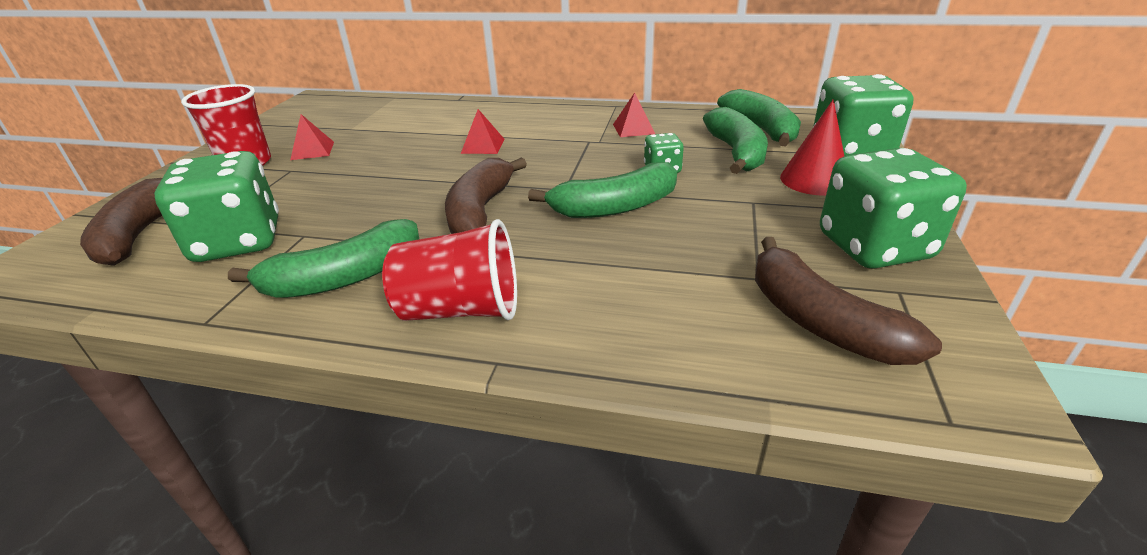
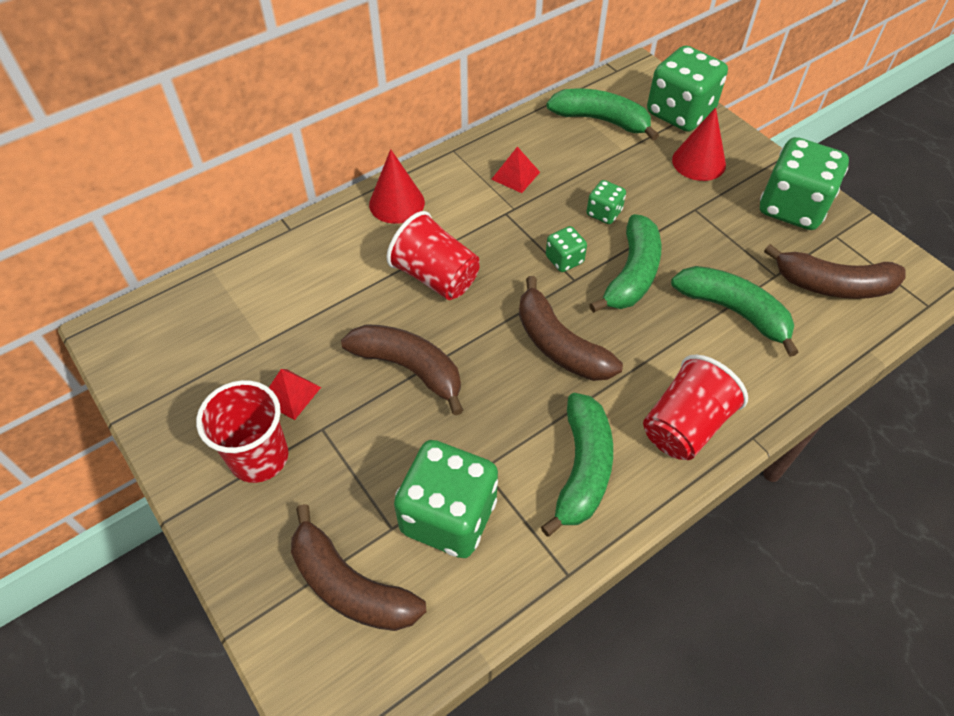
camera: 50 degrees left, 20 degrees up
red pyramid [461,109,505,154] -> red cup [387,211,479,300]
green banana [703,107,768,174] -> green banana moved to [671,266,799,357]
none -> brown banana [341,324,464,415]
none -> red cone [369,149,425,224]
none -> green dice [546,226,587,272]

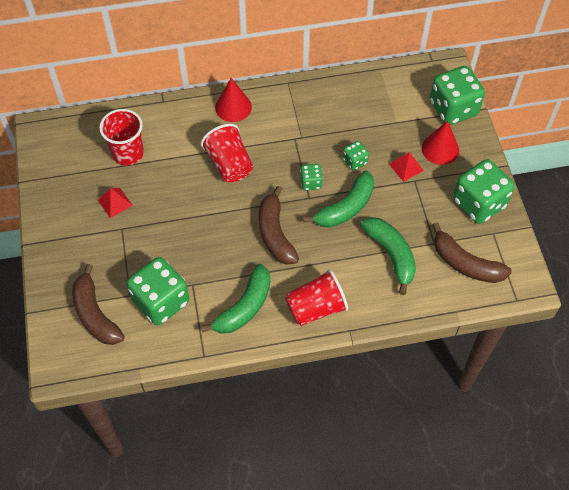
camera: 25 degrees right, 5 degrees up
red cup [196,380,288,483] -> red cup moved to [99,109,144,165]
brown banana [341,324,464,415] -> none
red pyramid [491,147,540,193] -> red pyramid moved to [389,152,424,182]
green banana [546,88,659,141] -> none

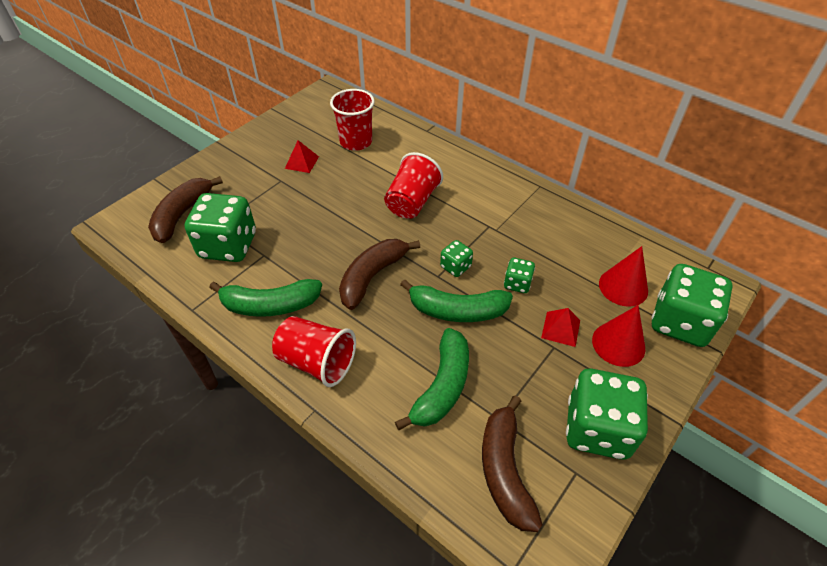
camera: 50 degrees right, 10 degrees down
red cone [215,78,252,122] -> red cone moved to [599,246,648,307]

